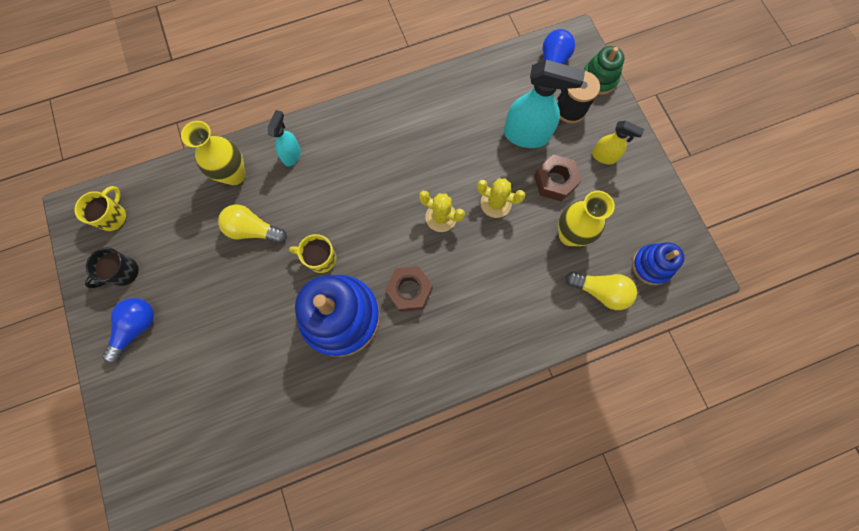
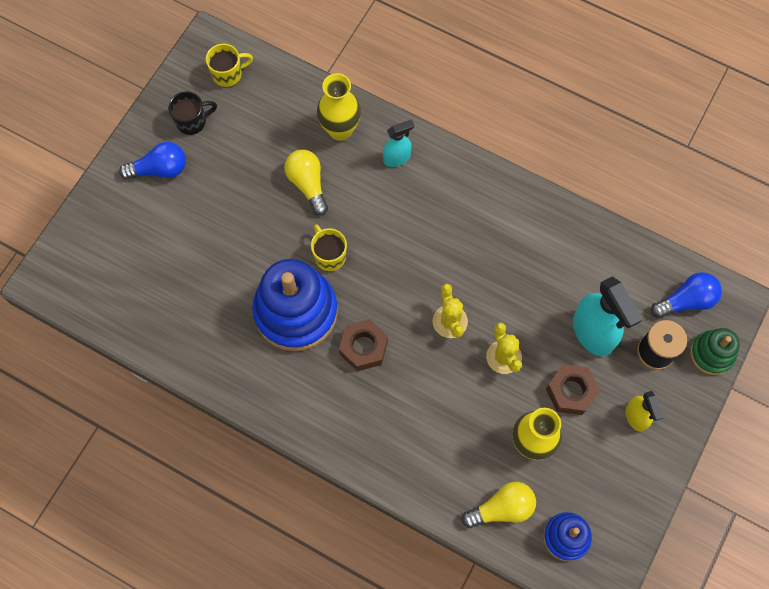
camera: 50 degrees right, 5 degrees down
black mug [85,248,139,288] -> black mug turned 150 degrees clockwise [168,91,217,135]
yellow light bulb [565,271,637,310] -> yellow light bulb turned 90 degrees counterclockwise [462,482,536,528]

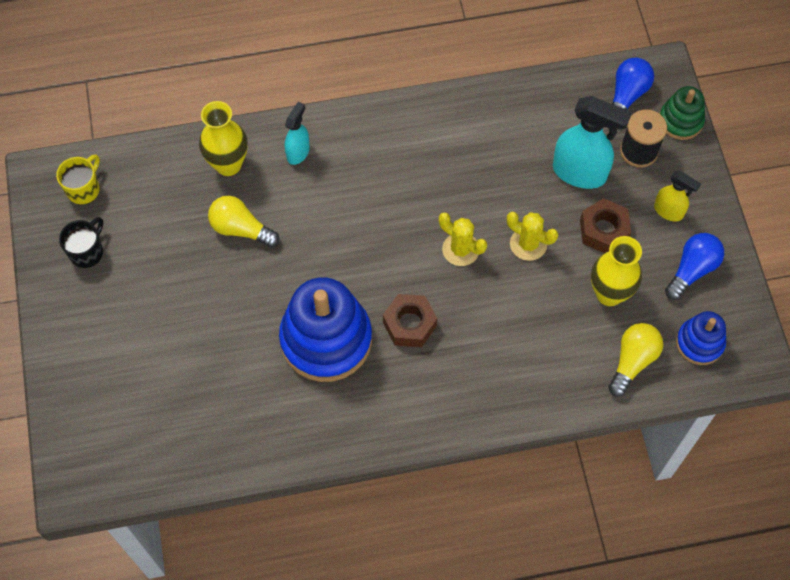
camera: 40 degrees left, 5 degrees down
blue light bulb [119,142,186,180] -> blue light bulb moved to [665,233,724,300]
yellow mug [311,224,347,271] -> none

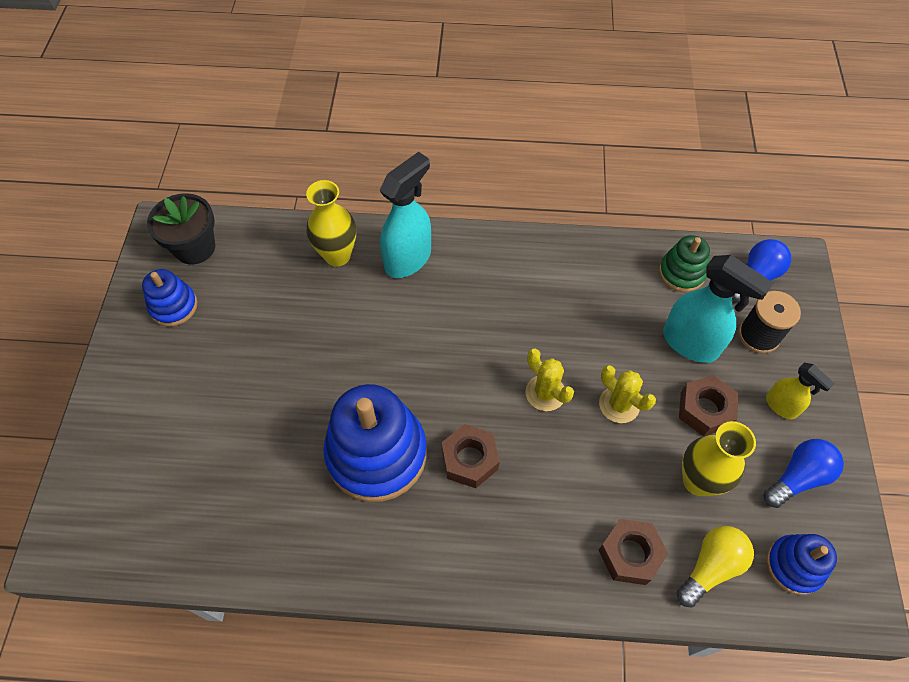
camera: 15 degrees right, 5 degrees down
yellow mug [56,154,100,205] -> black flower pot [147,193,215,265]
black mug [59,217,103,268] -> blue stacking toy [142,269,198,327]
yellow light bulb [208,196,279,248] -> none
turquoise spray bottle [285,102,310,165] -> turquoise spray bottle [380,152,431,278], size x1.79
green stacking toy [660,86,705,140] -> green stacking toy moved to [659,235,710,292]
none -> brown nut [599,519,669,585]

